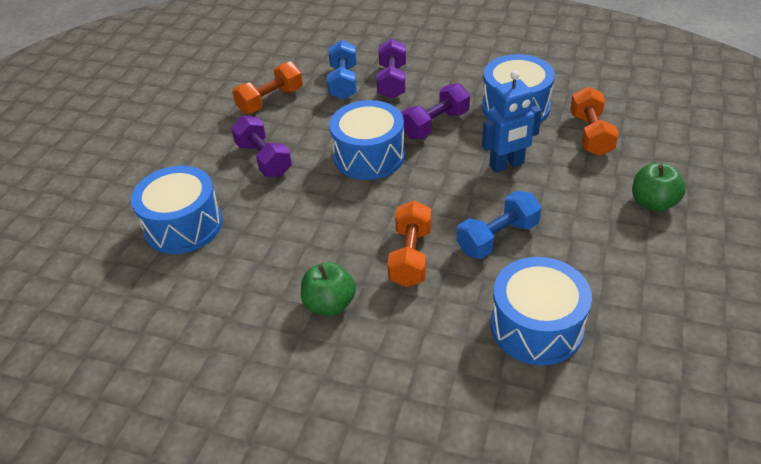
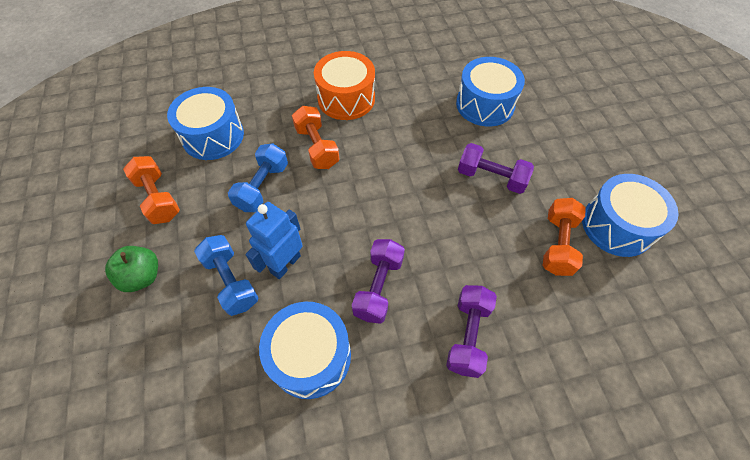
camera: 145 degrees right, 15 degrees up
green apple [301,262,356,316] -> orange drum [314,51,375,120]
blue dumbbell [327,40,357,100] -> blue dumbbell moved to [194,235,259,316]
blue drum [329,100,405,180] -> blue drum moved to [582,174,678,257]
purple dumbbell [376,39,406,99] -> purple dumbbell turned 45 degrees clockwise [446,285,497,378]
orange dumbbell [570,87,619,156] -> orange dumbbell moved to [123,156,180,224]

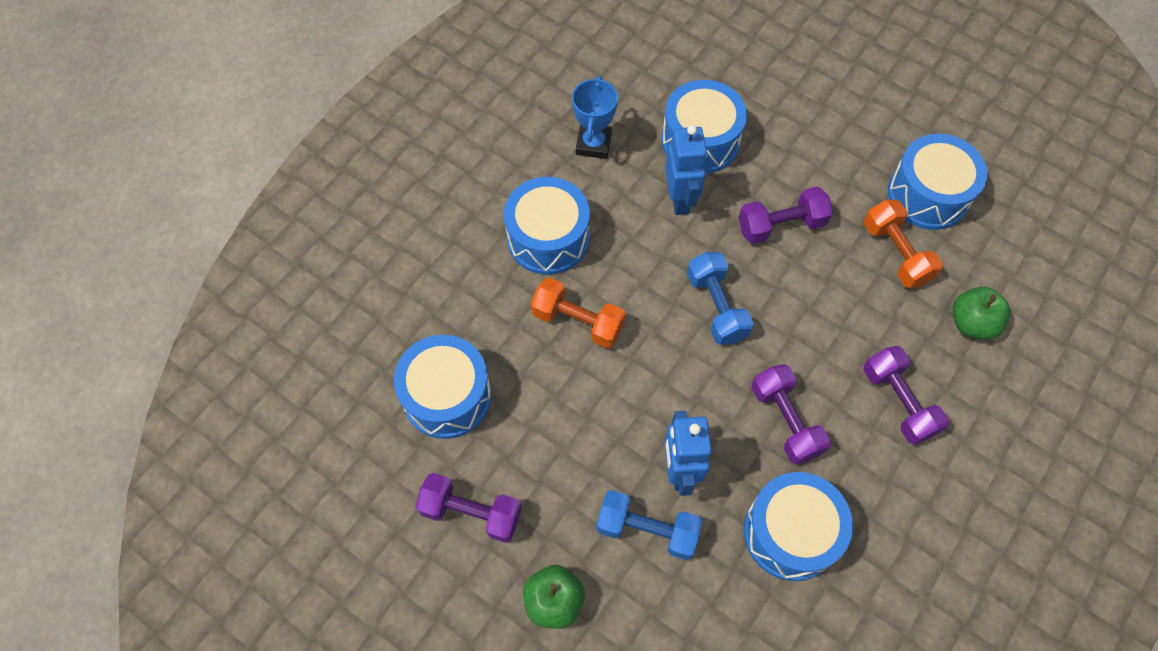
camera: 40 degrees left, 5 degrees up
orange dumbbell [123,156,180,224] -> purple dumbbell [416,473,522,543]
blue dumbbell [228,143,288,212] -> blue dumbbell moved to [687,252,754,345]
orange drum [314,51,375,120] -> blue drum [504,177,590,275]
none -> blue trophy [572,76,618,159]
none -> blue robot [665,125,707,215]
none -> green apple [952,287,1011,340]

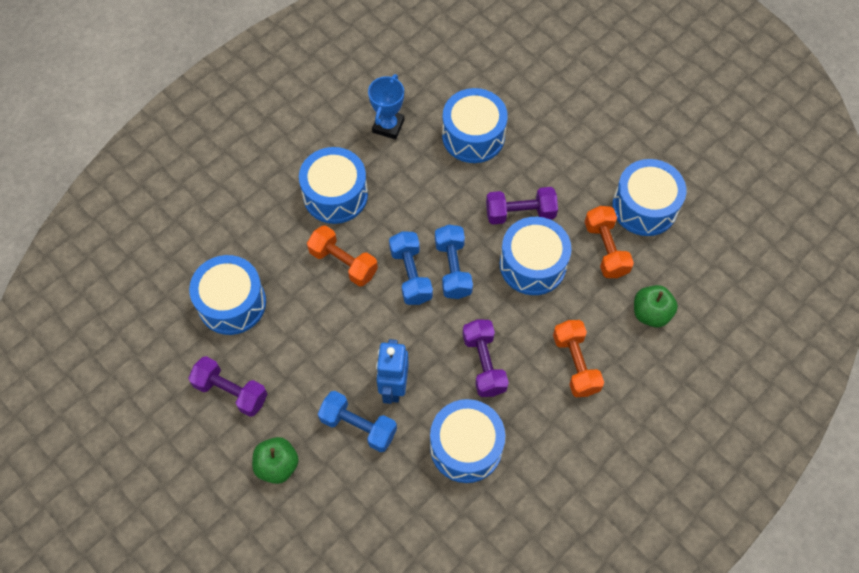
camera: 10 degrees right, 0 degrees up
blue robot [665,125,707,215] -> none
purple dumbbell [863,346,949,445] -> orange dumbbell [553,320,604,397]
none -> blue dumbbell [389,231,433,305]
none -> blue drum [500,217,572,295]

